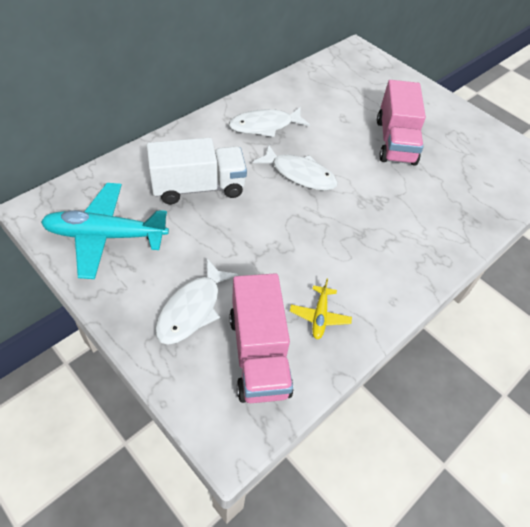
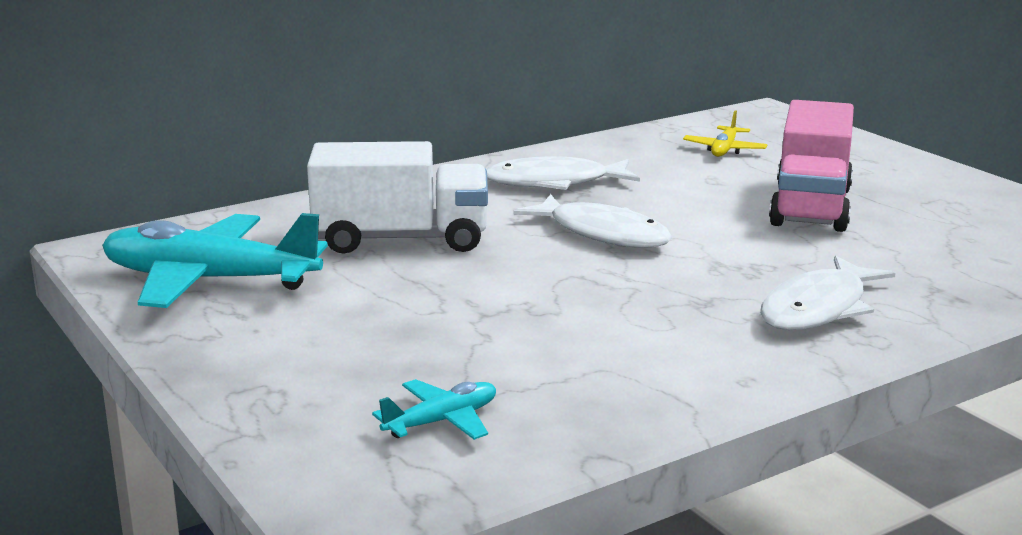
camera: 15 degrees right, 30 degrees down
white fish [155,259,238,345] -> white fish moved to [760,255,896,330]
pink truck [229,273,294,403] -> turquoise plane [372,379,496,440]
yellow plane [290,279,352,339] -> yellow plane moved to [683,110,768,157]

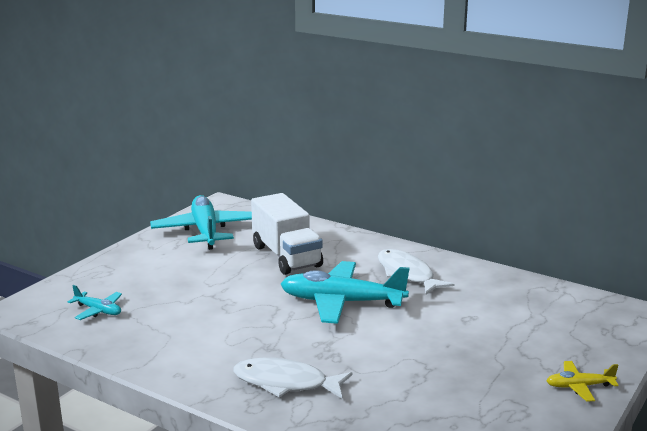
camera: 65 degrees right, 0 degrees up
white fish [514,194,672,248] -> turquoise plane [281,261,410,324]
yellow plane [683,110,768,157] -> yellow plane moved to [547,361,619,402]
pink truck [769,100,854,232] -> none

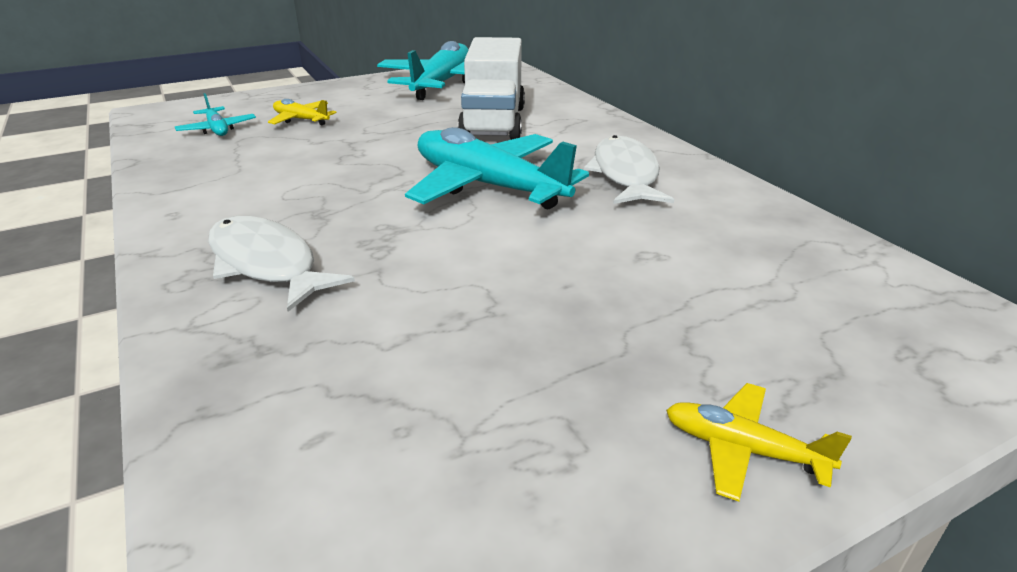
camera: 30 degrees right, 10 degrees up
none -> yellow plane [268,99,337,125]

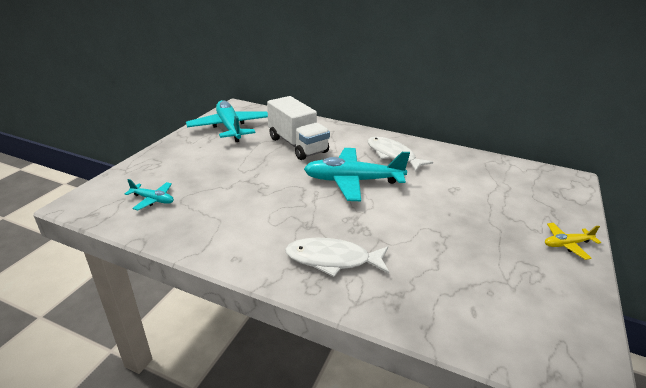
camera: 40 degrees left, 0 degrees up
yellow plane [268,99,337,125] -> none

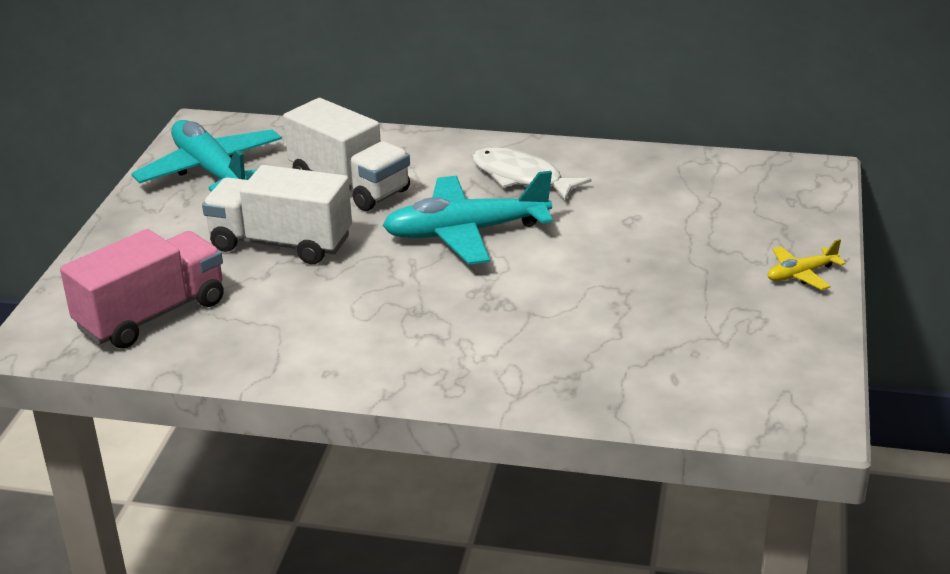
camera: 10 degrees left, 0 degrees up
turquoise plane [125,179,174,210] -> pink truck [60,229,224,348]
white fish [285,238,389,277] -> none
none -> white truck [202,165,352,264]

